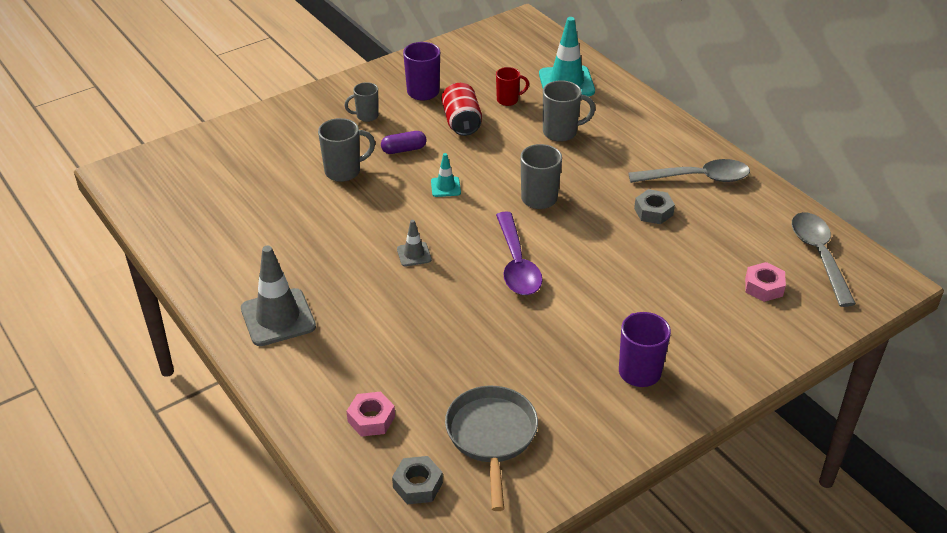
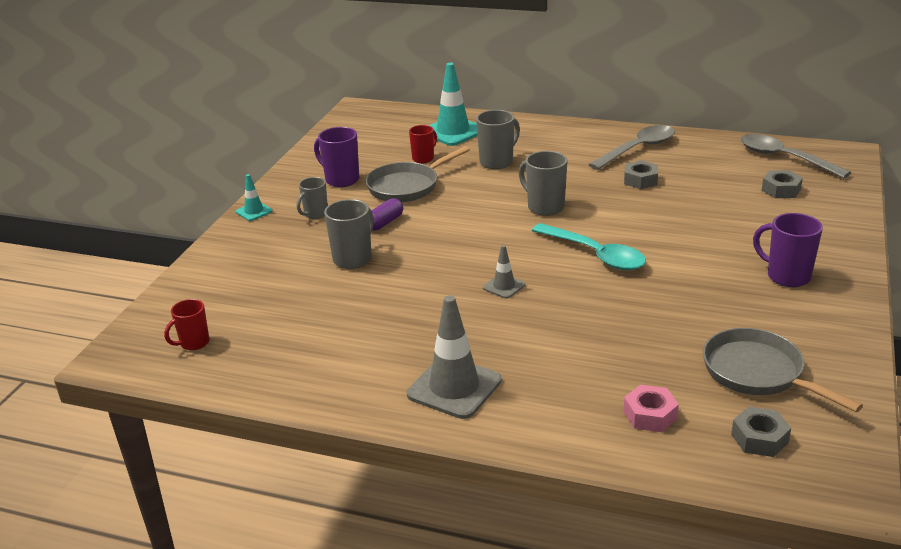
camera: 35 degrees left, 10 degrees down
turquoise traffic cone [431,153,461,197] -> turquoise traffic cone moved to [236,174,272,221]
red can [441,83,482,136] -> grey pan [366,146,470,202]
purple spoon [496,212,543,295] -> turquoise spoon [532,223,646,270]
pink nut [745,262,786,302] -> grey nut [762,170,803,198]
none -> red mug [164,299,209,350]

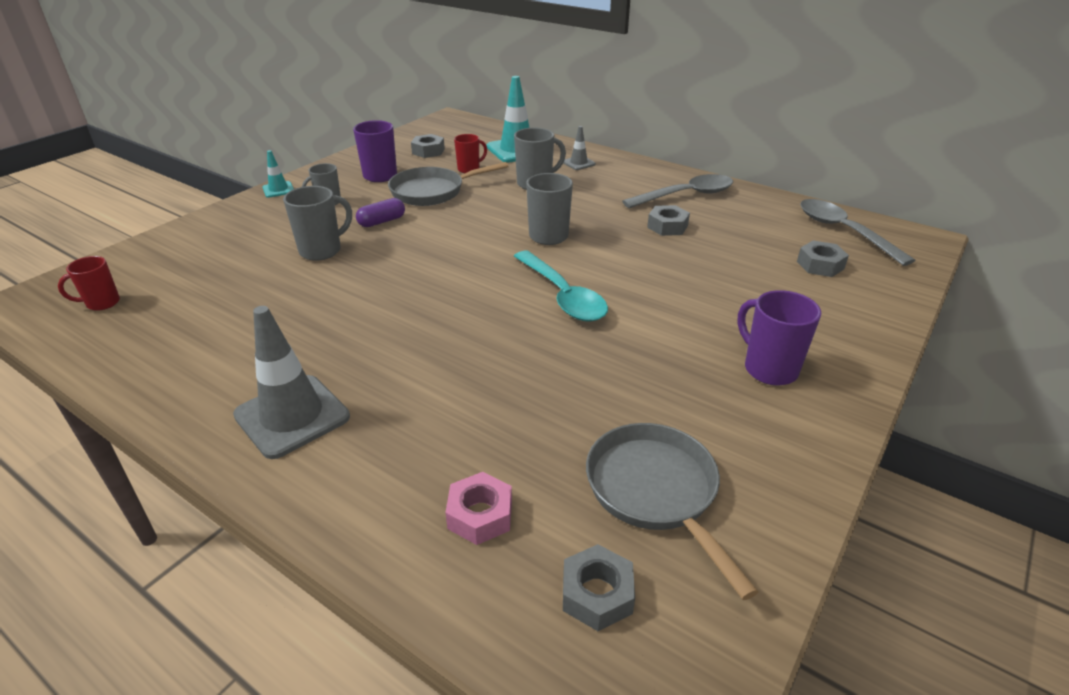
camera: 15 degrees right, 5 degrees up
grey traffic cone [483,245,525,298] -> grey traffic cone moved to [563,126,596,170]
none -> grey nut [411,134,445,158]

